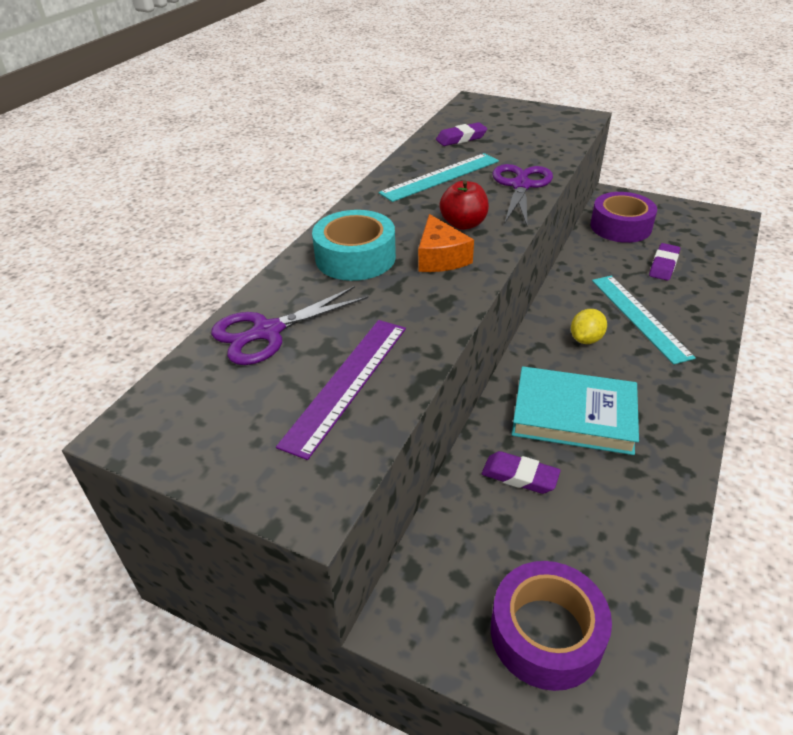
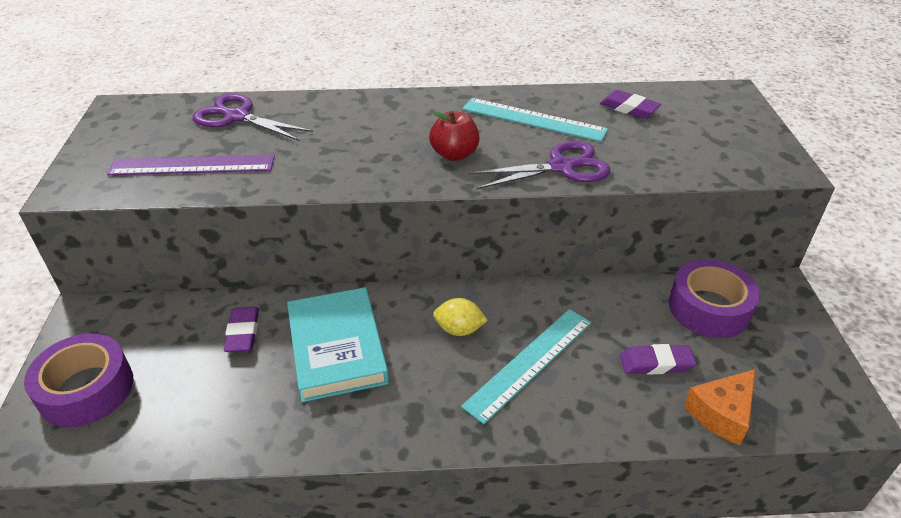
camera: 60 degrees right, 0 degrees up
turquoise tape [312,210,396,281] -> none
orange cheese [418,214,474,272] -> orange cheese moved to [684,369,755,445]

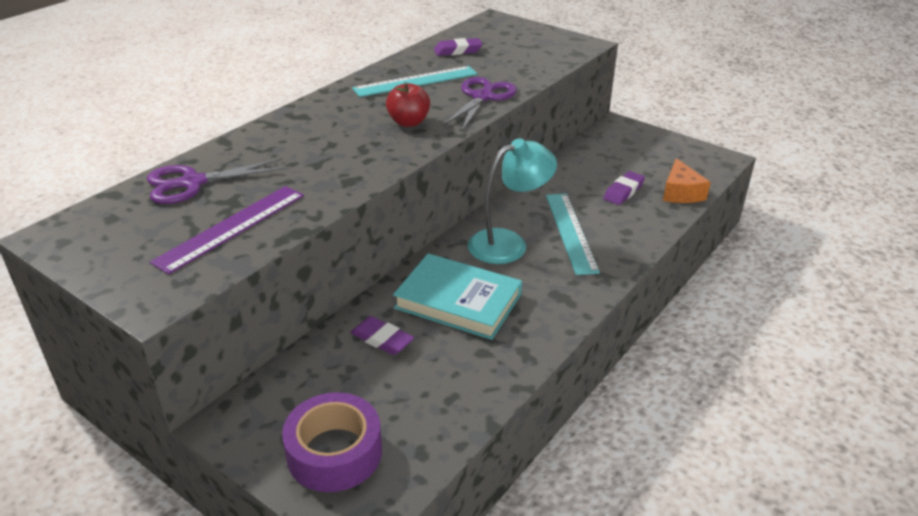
camera: 50 degrees left, 5 degrees down
yellow lemon [433,298,488,336] -> turquoise lamp [467,138,557,264]
purple tape [669,259,760,338] -> none

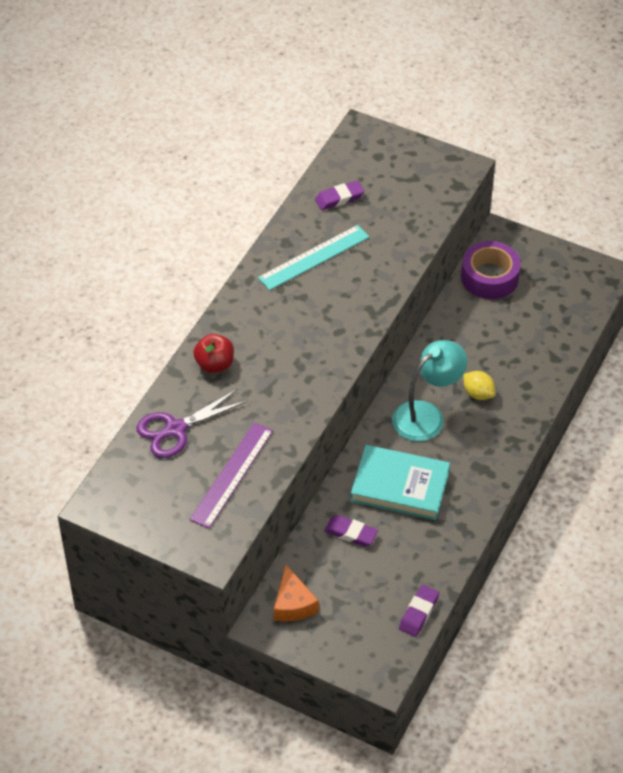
camera: 10 degrees left, 15 degrees up
purple tape [282,392,382,492] -> purple tape moved to [461,241,521,299]
red apple [386,82,430,127] -> red apple moved to [193,334,234,373]
purple scissors [443,77,517,131] -> none
turquoise ruler [546,194,600,275] -> yellow lemon [463,371,495,400]
purple eraser [603,171,645,205] -> purple eraser moved to [399,585,439,637]
orange cheese [663,158,711,203] -> orange cheese moved to [274,565,319,622]

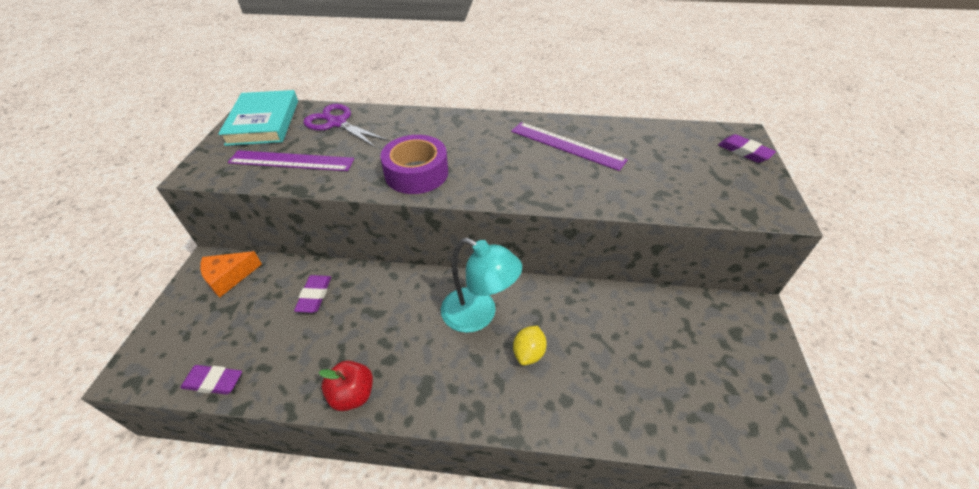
camera: 70 degrees right, 5 degrees down
red apple [193,334,234,373] -> red apple moved to [319,360,373,411]
turquoise ruler [258,225,369,290] -> purple ruler [511,122,628,171]
purple eraser [315,181,364,210] -> purple eraser moved to [718,134,776,163]
turquoise book [350,445,450,520] -> turquoise book moved to [218,90,298,146]
purple tape [461,241,521,299] -> purple tape moved to [380,135,448,194]

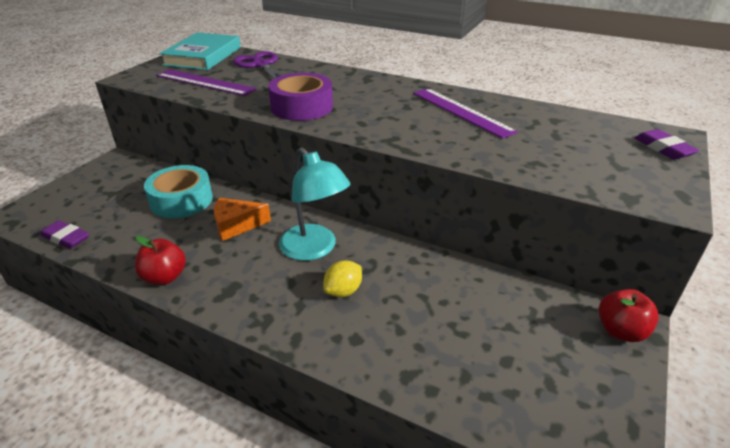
camera: 20 degrees right, 10 degrees down
orange cheese [200,251,262,298] -> orange cheese moved to [214,198,271,241]
purple eraser [294,275,331,313] -> turquoise tape [144,165,213,218]
none -> red apple [599,289,659,342]

